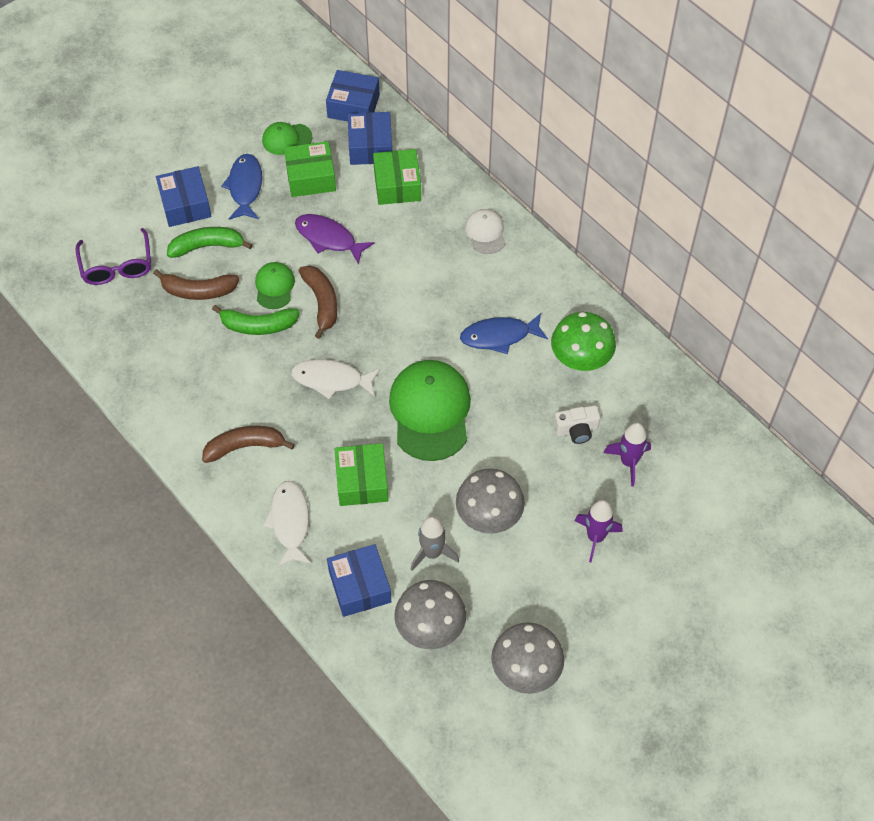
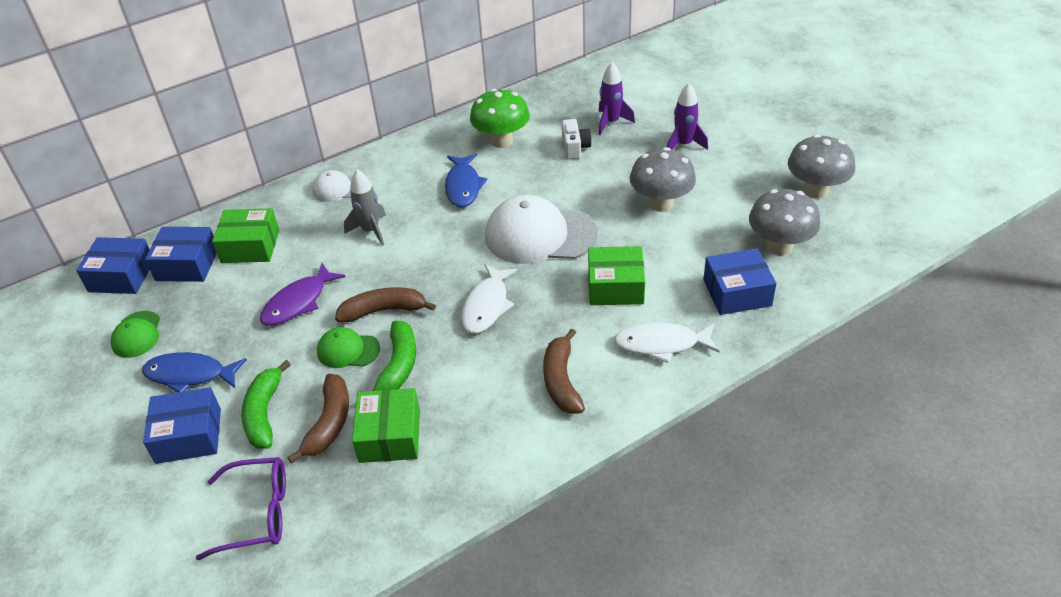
camera: 80 degrees left, 15 degrees down
green box [284,141,336,197] -> green box moved to [352,388,420,463]
blue box [326,70,380,121] -> blue box turned 75 degrees clockwise [76,237,150,294]
green cap [389,360,471,461] -> white cap [485,195,598,264]
grey rocket [410,516,459,571] -> grey rocket moved to [344,169,386,246]

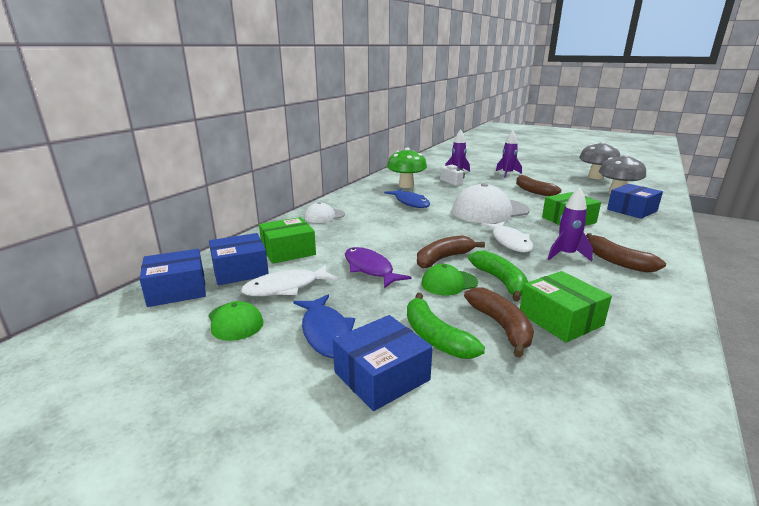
camera: 30 degrees left, 20 degrees down
blue fish [142,352,247,392] -> blue fish turned 90 degrees counterclockwise [293,294,355,358]
purple glasses [196,457,286,560] -> none
purple fish [260,263,345,326] -> purple fish turned 135 degrees clockwise [345,247,411,288]
grey rocket [344,169,386,246] -> none
white fish [614,322,719,363] -> white fish moved to [241,265,338,296]
grey mushroom [630,147,696,212] -> brown banana [516,175,562,196]
none -> purple rocket [547,187,593,262]

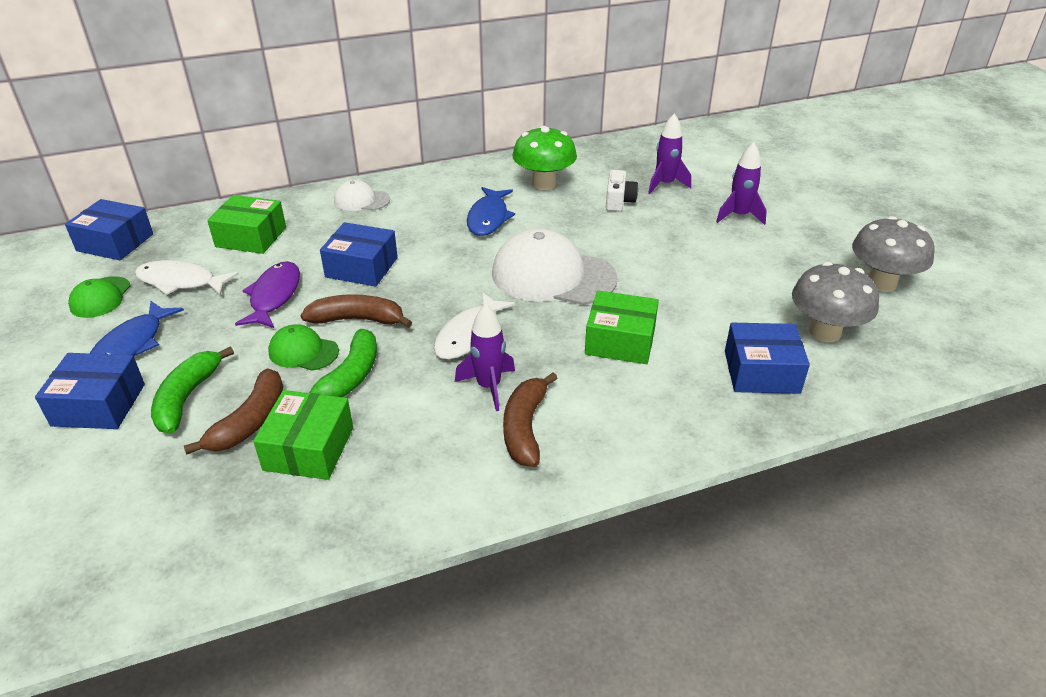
camera: 40 degrees right, 15 degrees up
blue box [209,233,269,285] -> blue box moved to [320,222,398,287]
brown banana [516,175,562,196] -> none

